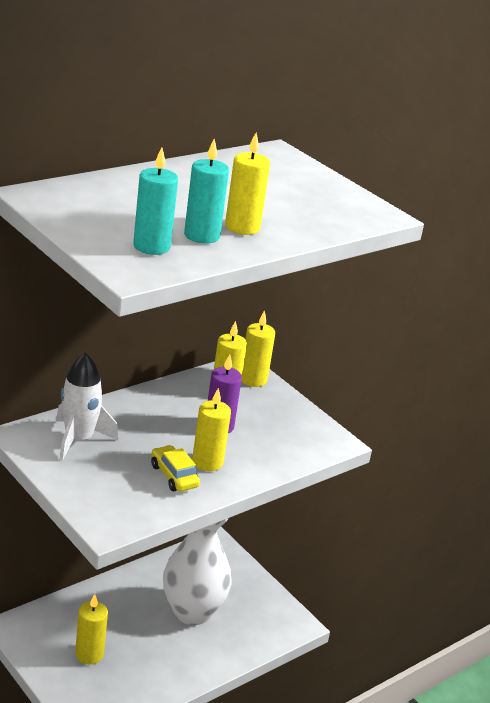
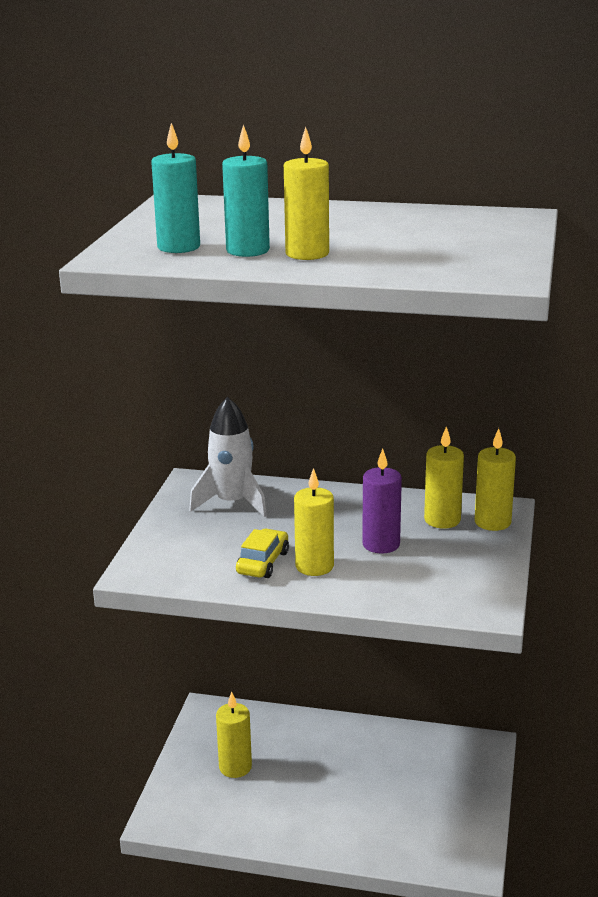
camera: 55 degrees right, 5 degrees down
white vase [163,519,231,625] -> none

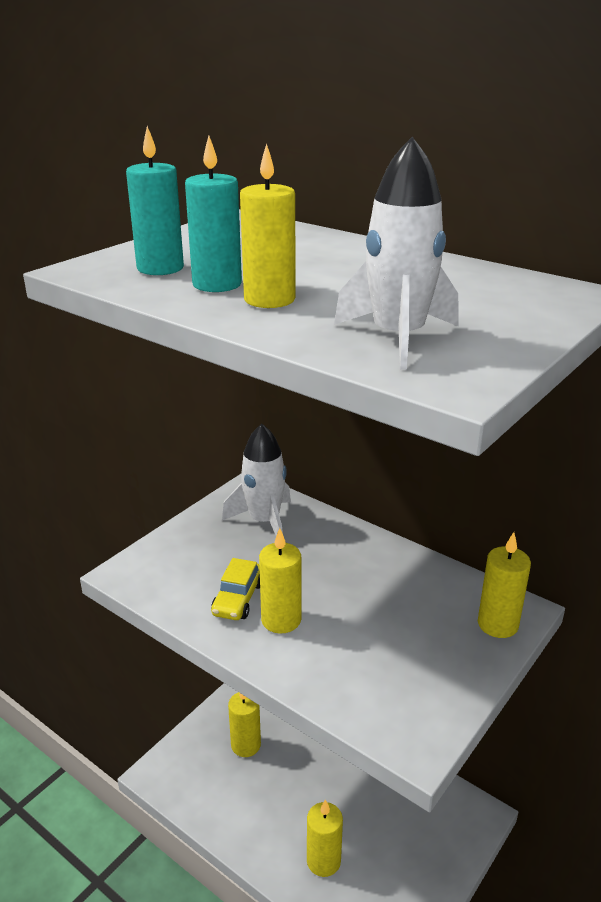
camera: 25 degrees right, 5 degrees up
yellow car [236,529,289,578] -> yellow car turned 150 degrees clockwise [211,558,260,620]
purple candle [362,448,402,553] -> none
yellow candle [424,427,464,529] -> yellow candle moved to [307,800,343,877]
none -> white rocket [334,137,458,370]

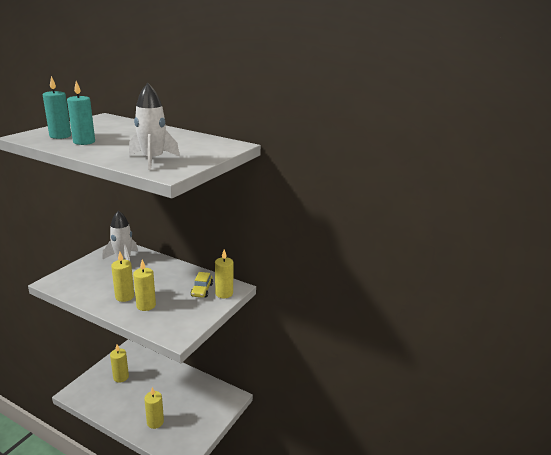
camera: 10 degrees left, 5 degrees down
yellow car [211,558,260,620] -> yellow car moved to [191,272,213,298]
yellow candle [240,143,296,308] -> yellow candle moved to [133,260,156,311]

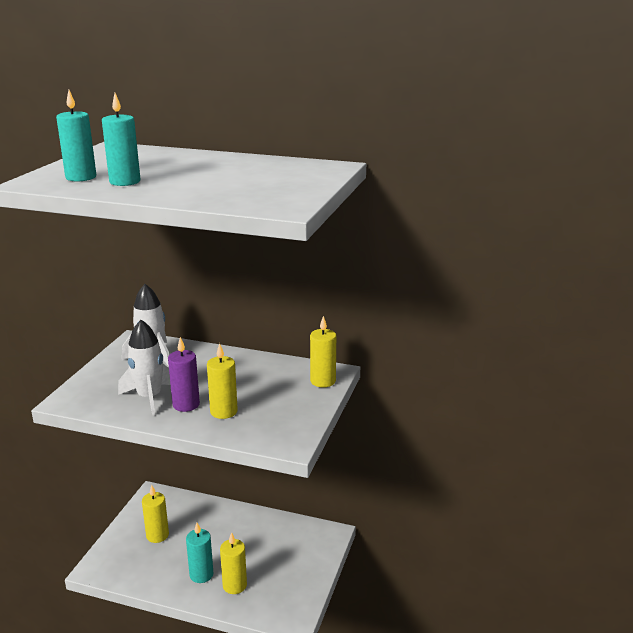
camera: 10 degrees left, 0 degrees up
yellow candle [111,252,134,302] -> purple candle [168,337,200,412]
white rocket [129,83,180,170] -> white rocket moved to [118,320,170,416]
yellow car [191,272,213,298] -> none
none -> turquoise candle [186,523,213,583]

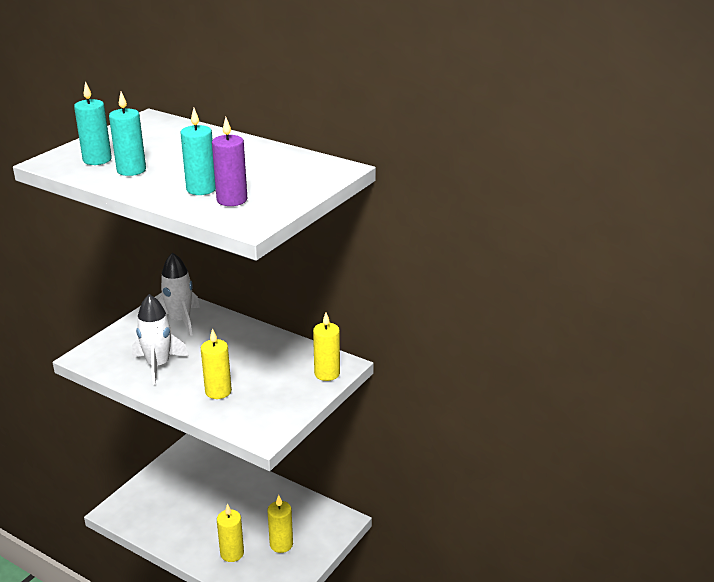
camera: 15 degrees right, 5 degrees up
yellow candle [142,485,169,543] -> yellow candle moved to [267,495,293,553]
purple candle [168,337,200,412] -> purple candle moved to [212,117,247,206]
turquoise candle [186,523,213,583] -> turquoise candle moved to [180,108,216,195]

